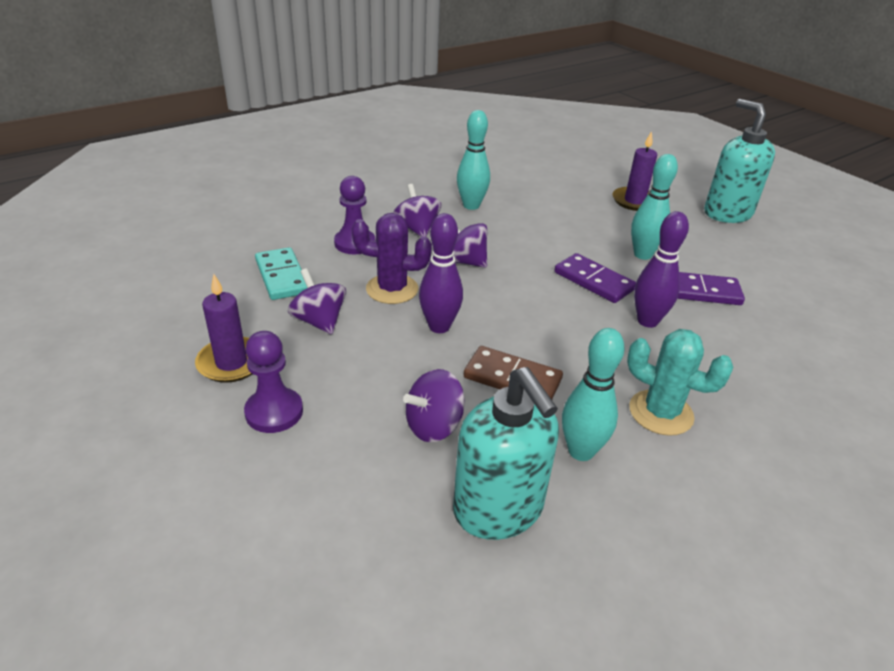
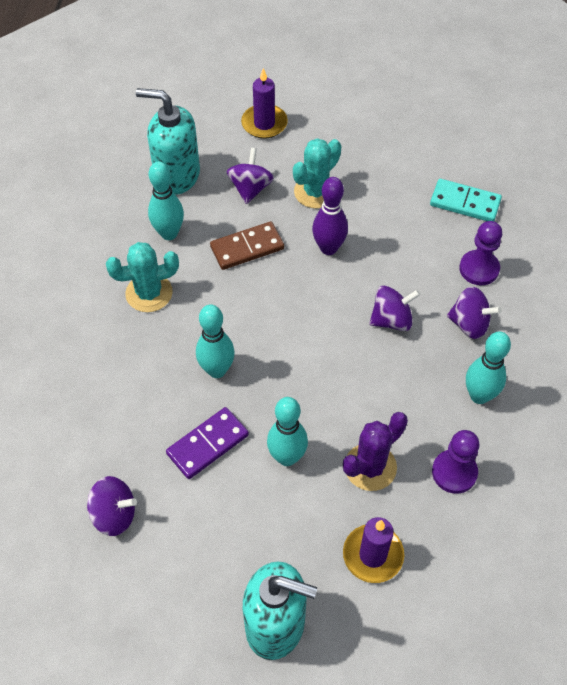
camera: 135 degrees right, 20 degrees up
purple candle [195,274,252,383] -> purple candle moved to [241,68,288,139]
purple pawn [244,331,303,433] -> purple pawn moved to [432,430,480,494]
purple spinning top [288,268,346,335] -> purple spinning top moved to [87,476,137,536]
purple cactus [352,213,432,304] -> purple cactus moved to [343,412,408,491]
purple domino [554,253,636,303] -> none
purple bowling pin [634,211,689,328] -> turquoise bowling pin [196,304,235,378]
none -> turquoise cactus [293,138,341,209]

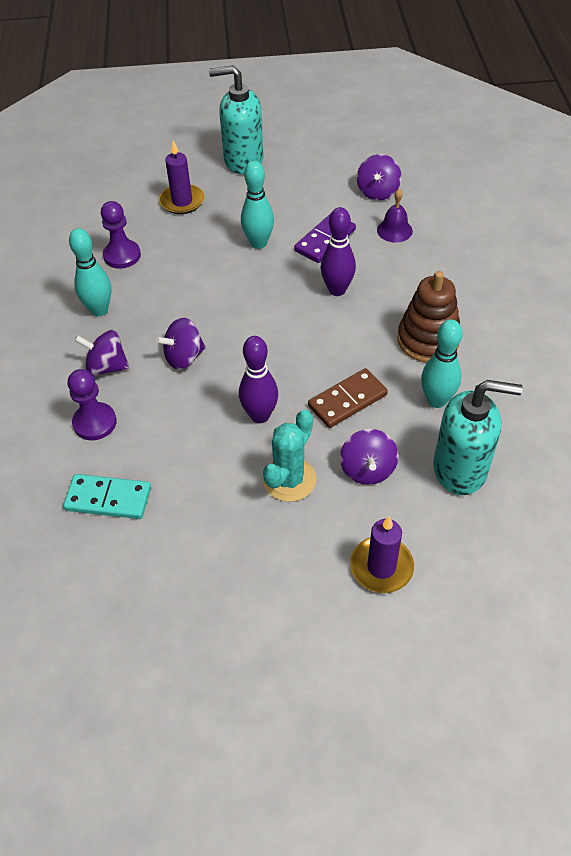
camera: 170 degrees right, 5 degrees down
purple spinning top [87,476,137,536] -> purple spinning top turned 75 degrees counterclockwise [357,154,401,201]
turquoise cactus [106,242,179,312] -> brown stacking toy [397,271,460,362]
turquoise bowling pin [196,304,235,378] -> purple bowling pin [321,207,356,296]
purple cactus [343,412,408,491] -> none
none -> purple bell [377,189,413,243]

